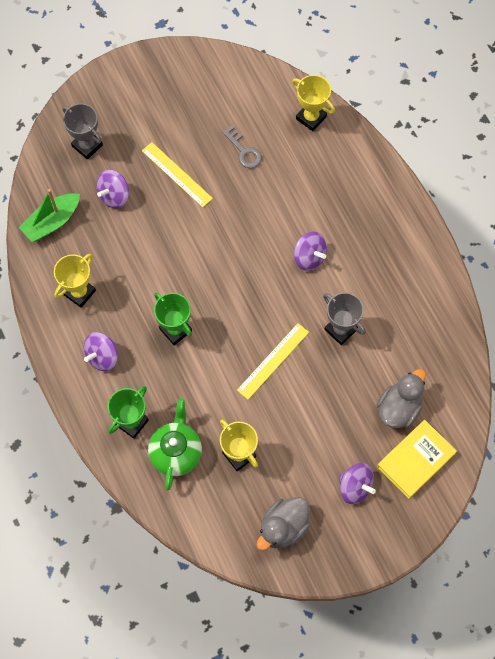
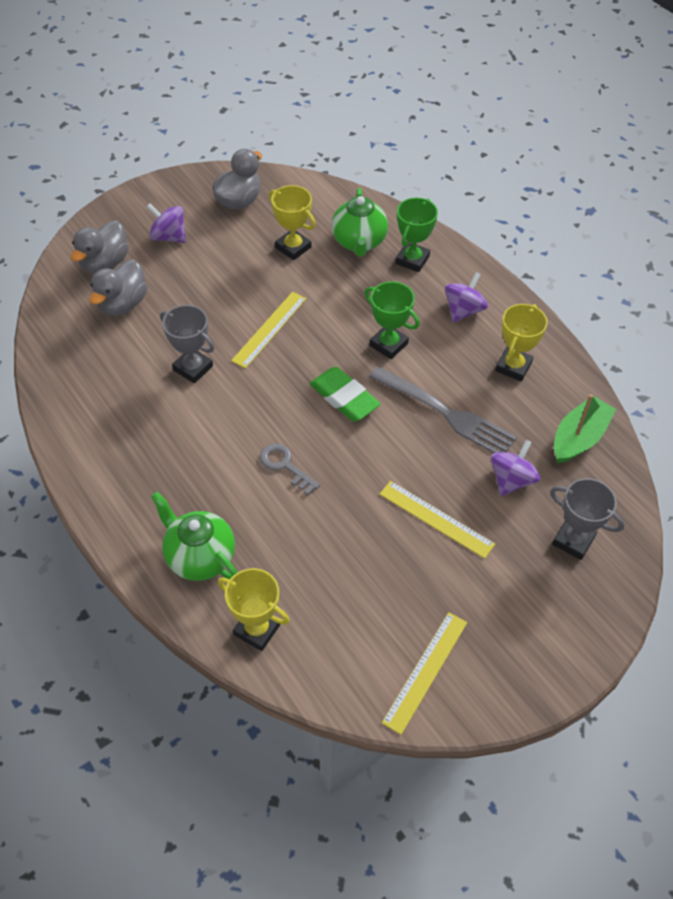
camera: 170 degrees right, 15 degrees down
grey key [222,125,262,168] -> grey key moved to [260,444,320,495]
purple spinning top [294,232,327,271] -> none
yellow book [377,420,457,499] -> grey duck [71,221,129,274]
none -> green teapot [151,491,238,581]
none -> green eraser [310,367,381,421]
none -> grey fork [369,366,517,453]
none -> yellow ruler [382,612,467,734]

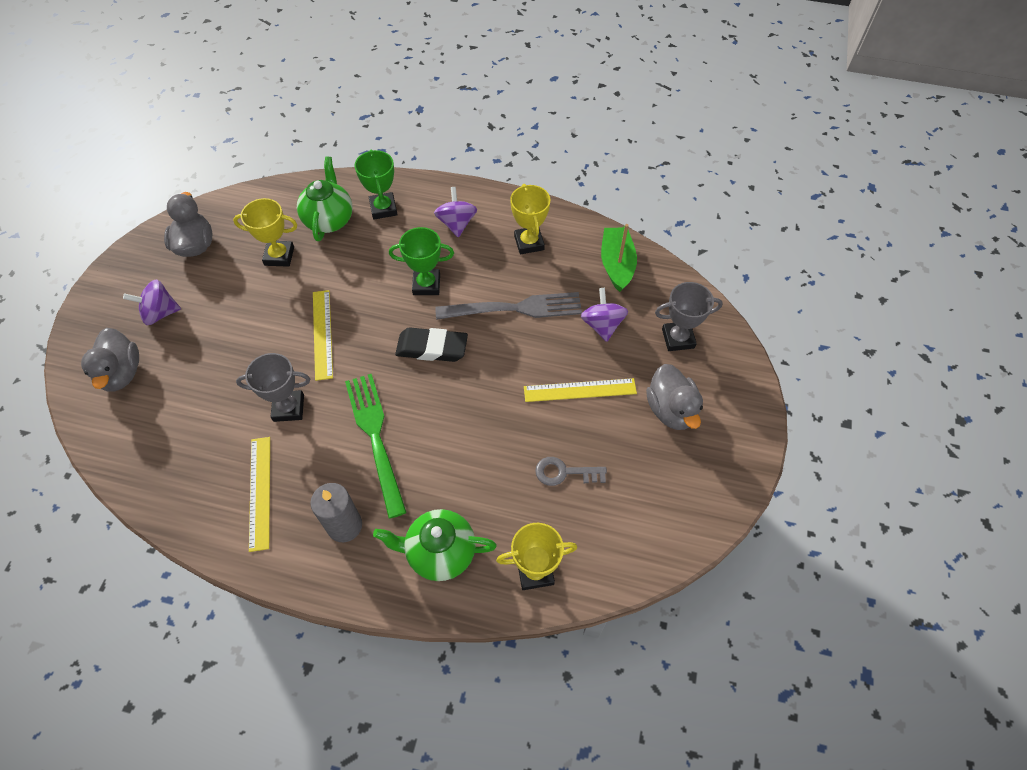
camera: 40 degrees left, 5 degrees up
grey duck [90,259,148,316] -> grey duck moved to [646,364,703,430]
grey key [260,444,320,495] -> grey key moved to [535,457,607,486]
green eraser [310,367,381,421] -> black eraser [395,327,468,362]
green teapot [331,188,388,257] -> green teapot turned 135 degrees counterclockwise [297,157,353,241]
yellow ruler [382,612,467,734] -> yellow ruler moved to [249,437,270,552]
none -> grey candle [310,483,362,542]
none -> green fork [345,374,407,518]

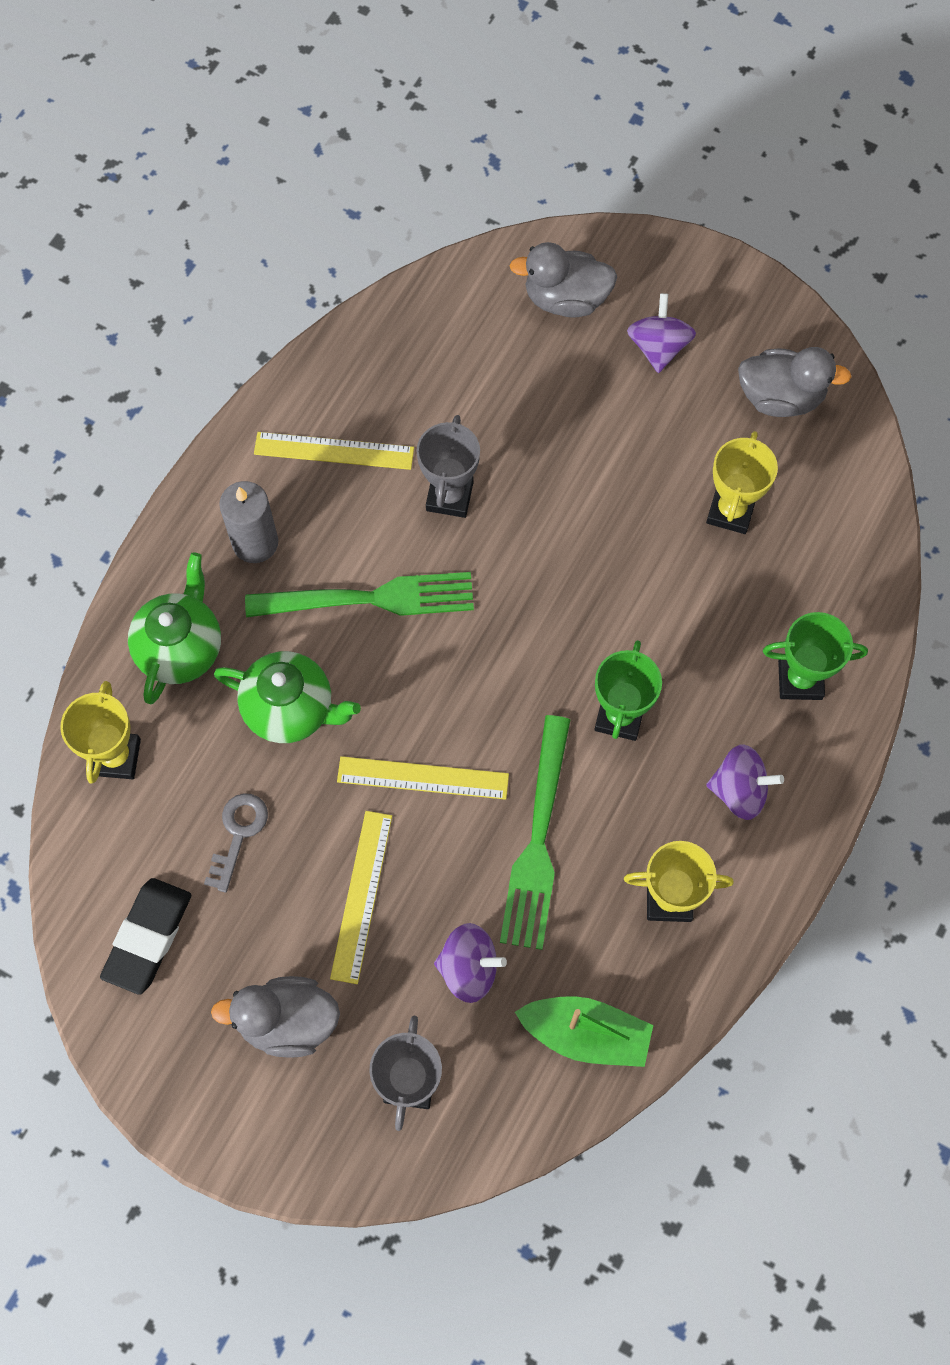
camera: 105 degrees right, 10 degrees up
green teapot [297,157,353,241] -> green teapot moved to [214,651,361,743]
yellow ruler [313,290,333,381] -> yellow ruler moved to [337,756,509,800]
black eraser [395,327,468,362] -> black eraser moved to [100,878,191,995]
grey fork [435,292,582,320] -> green fork [500,715,570,950]

